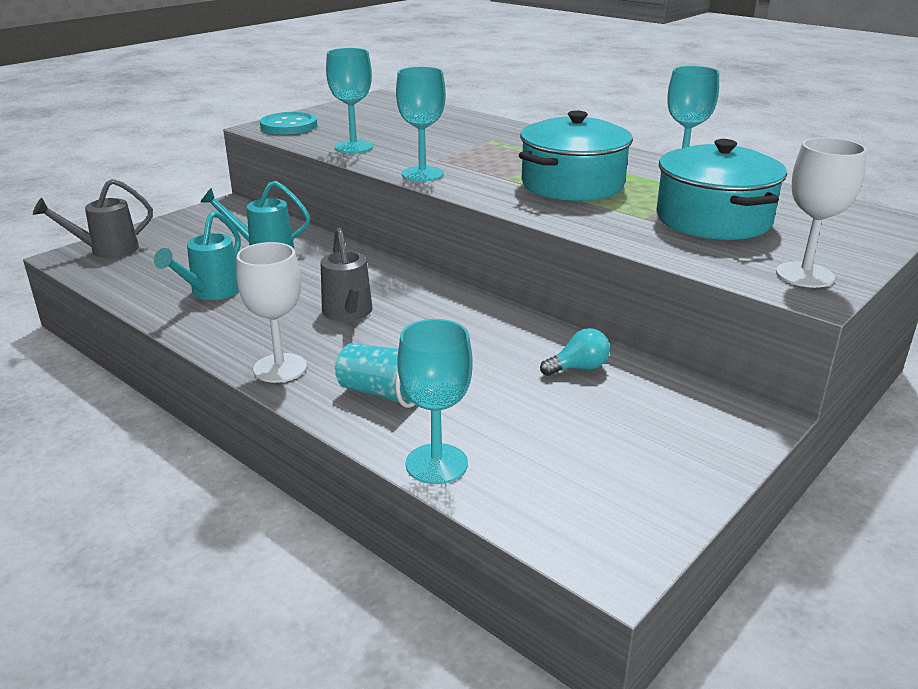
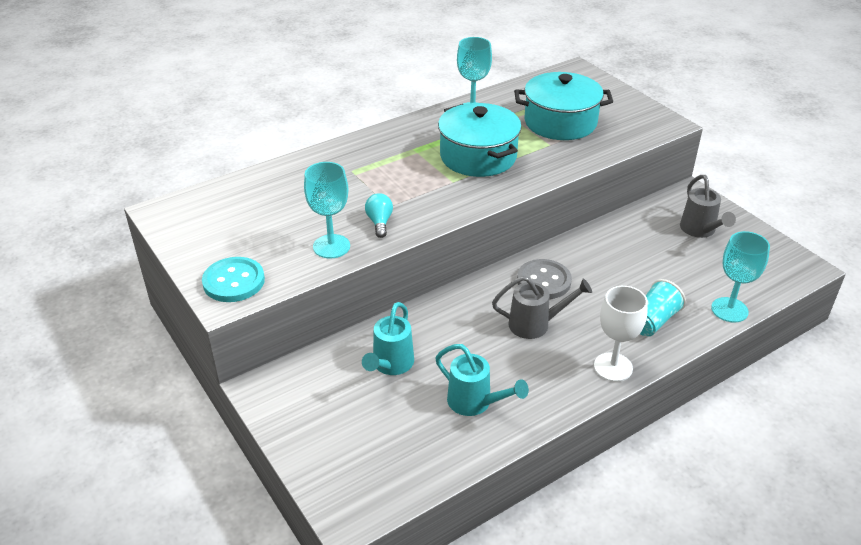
camera: 75 degrees left, 10 degrees up
grey watering can [33,179,153,258] -> grey watering can moved to [680,175,736,238]
turquoise goblet [396,67,446,182] -> none
turquoise light bulb [540,328,610,376] -> turquoise light bulb moved to [365,193,393,238]
white goblet [776,137,867,288] -> none
none -> grey button [517,259,572,299]

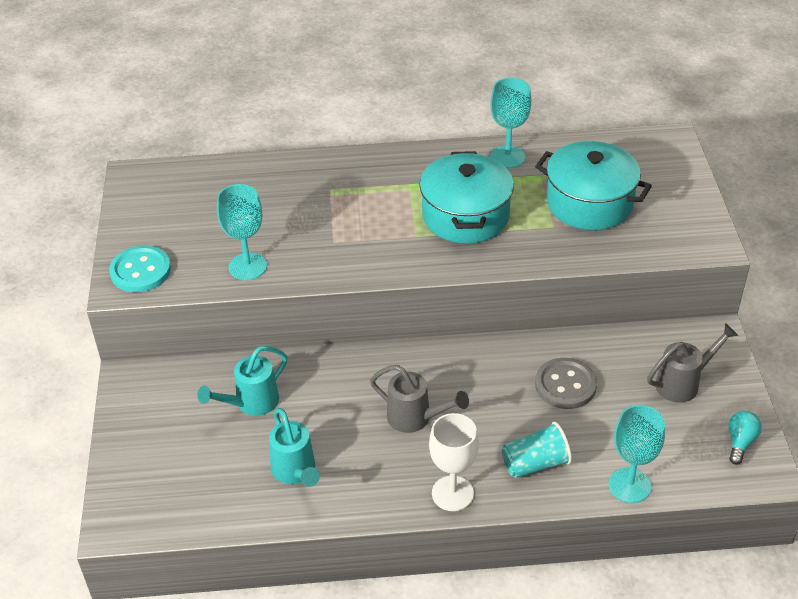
camera: 30 degrees right, 5 degrees up
turquoise light bulb [365,193,393,238] -> turquoise light bulb moved to [729,411,762,465]
grey button [517,259,572,299] -> grey button moved to [535,358,597,409]
grey watering can [680,175,736,238] -> grey watering can turned 135 degrees counterclockwise [647,323,739,403]

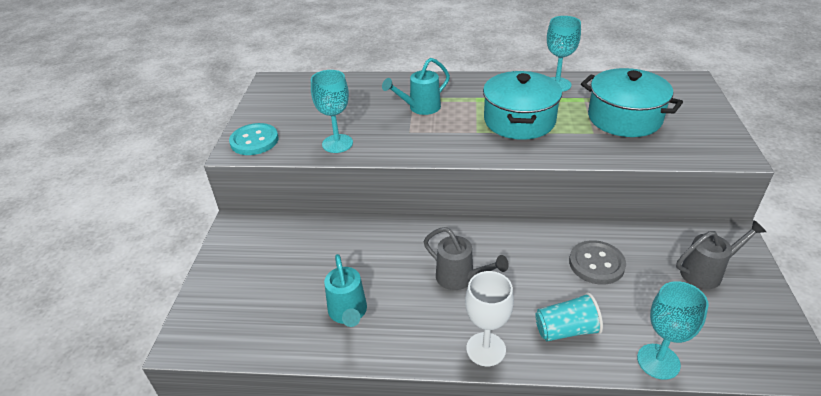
camera: 10 degrees right, 5 degrees down
turquoise watering can [197,346,287,416] -> turquoise watering can moved to [382,58,450,115]
turquoise light bulb [729,411,762,465] -> none

